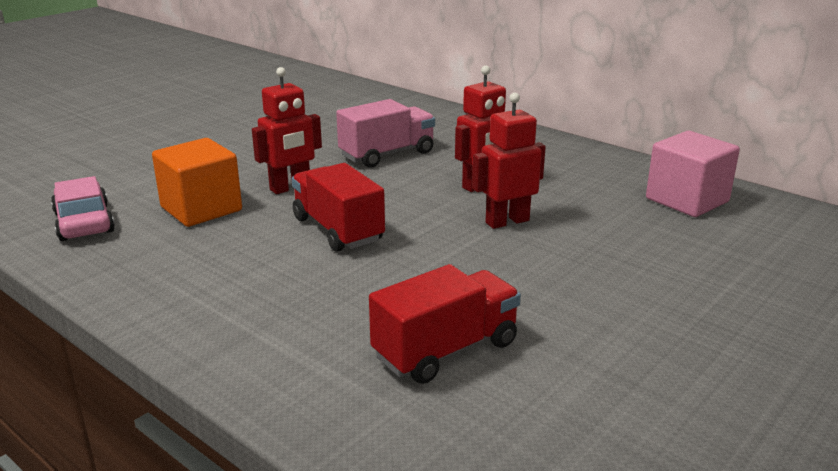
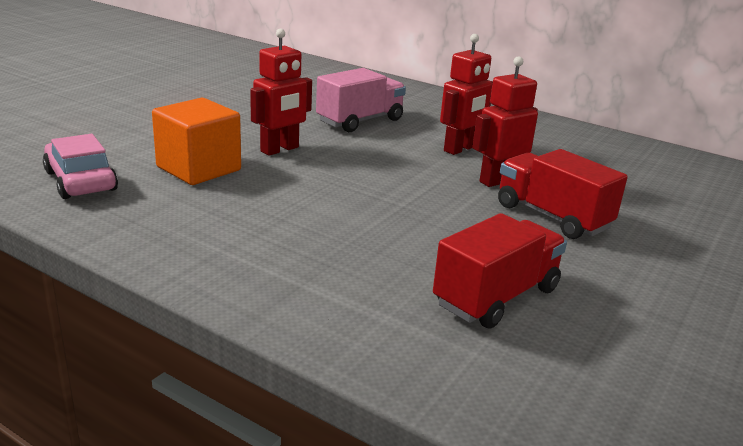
camera: 10 degrees left, 0 degrees up
red truck [292,163,385,252] -> red truck moved to [498,149,628,239]
pink cube [646,131,740,217] -> none

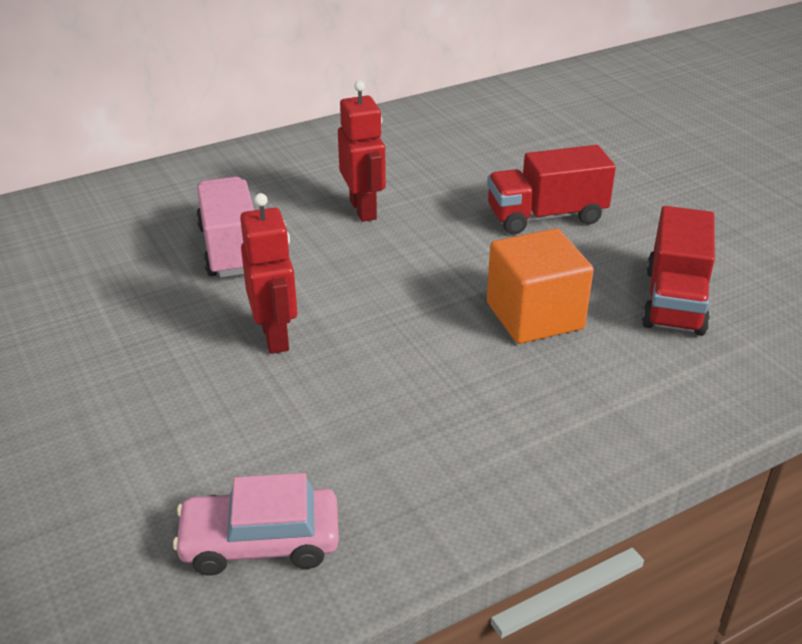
camera: 60 degrees left, 10 degrees up
orange cube [152,98,241,185] -> orange cube moved to [487,228,594,344]
red truck [433,213,567,329] -> red truck turned 150 degrees counterclockwise [642,206,715,336]
red robot [472,56,538,187] -> none

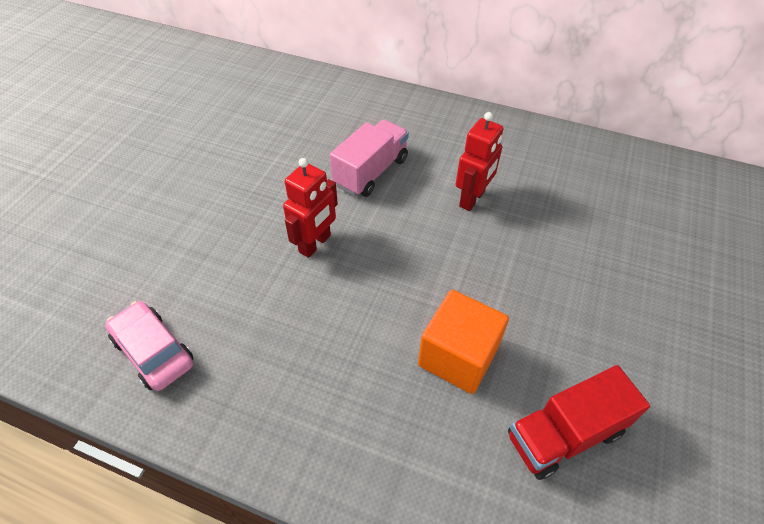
camera: 50 degrees right, 15 degrees up
red truck [487,145,616,234] -> none

